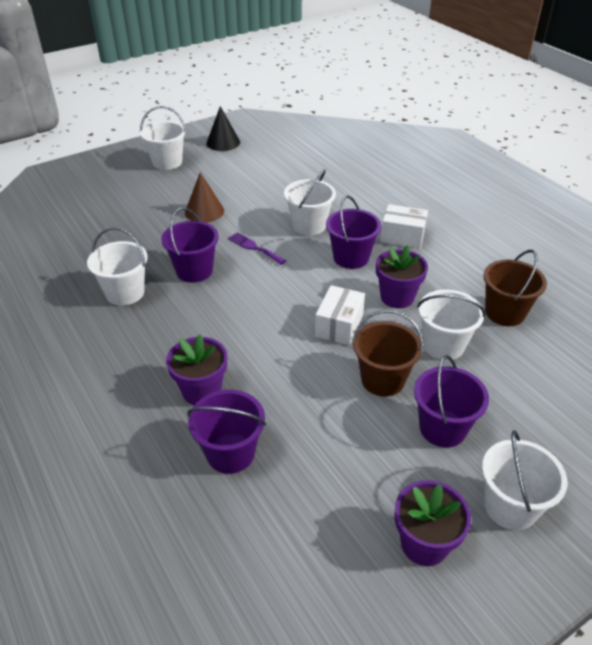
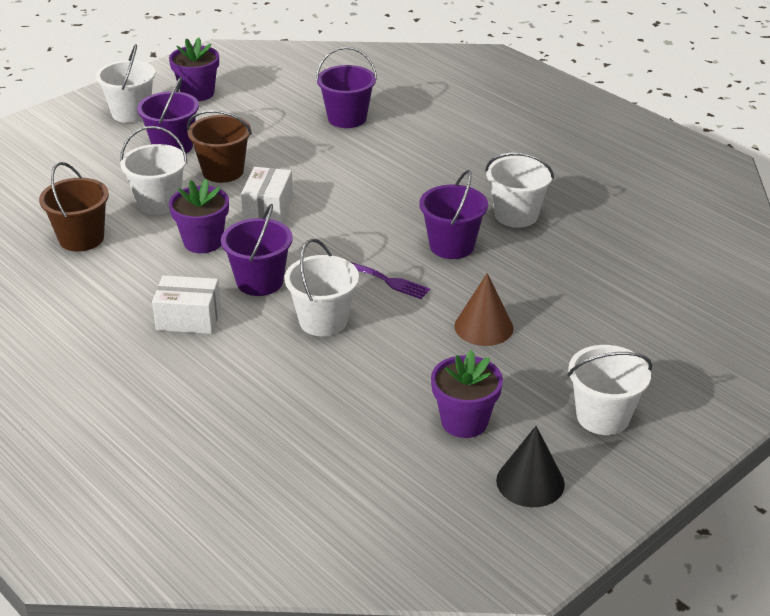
camera: 170 degrees right, 5 degrees down
purple flower pot [166,334,227,405] -> purple flower pot moved to [431,350,503,438]

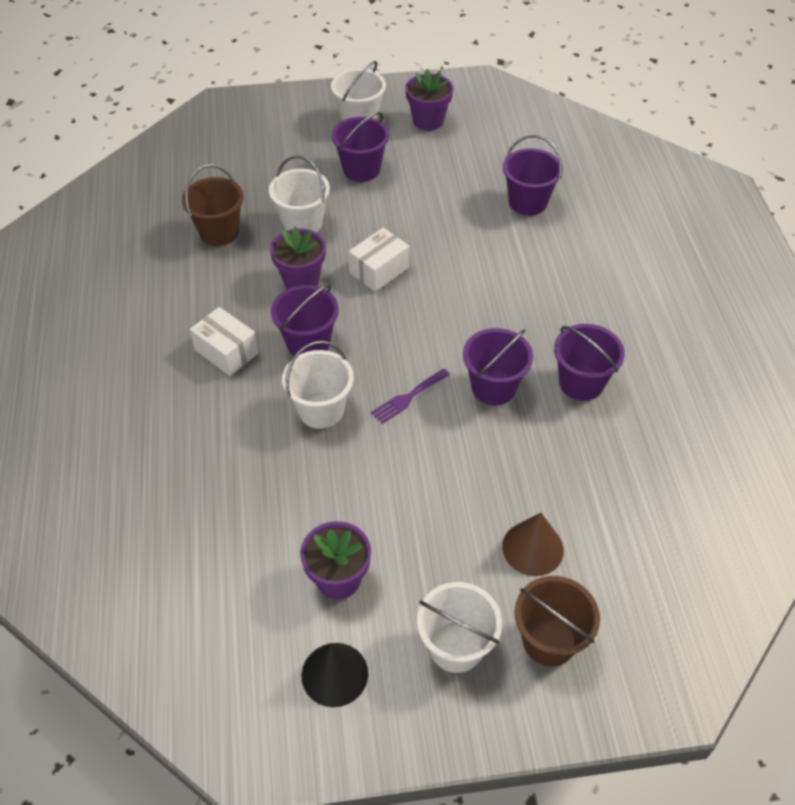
camera: 35 degrees right, 15 degrees up
brown bucket [187,110,252,183] -> brown bucket moved to [515,576,600,666]
purple fork [351,262,430,299] -> purple fork turned 75 degrees clockwise [371,369,450,424]
brown cone [454,273,514,346] -> brown cone moved to [502,513,564,576]
white bucket [485,153,554,228] -> purple bucket [554,324,625,401]

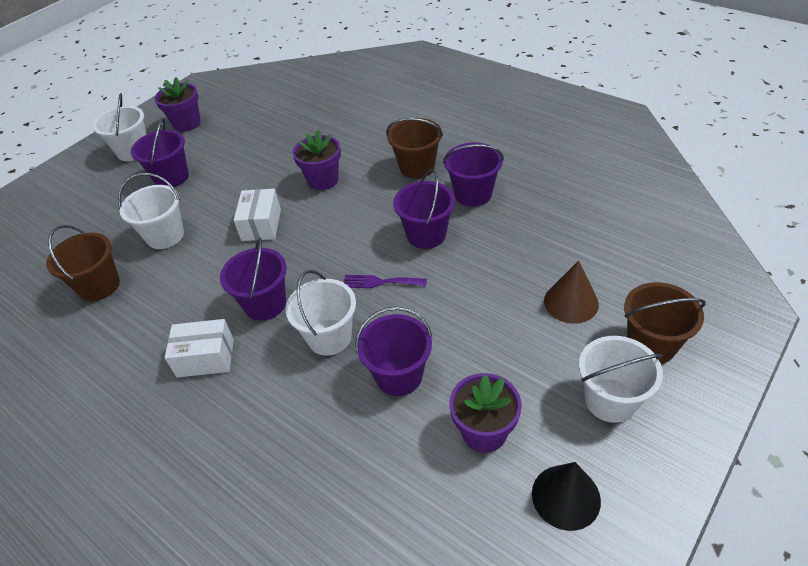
camera: 40 degrees left, 5 degrees down
purple flower pot [270,227,326,289] -> purple flower pot moved to [292,130,341,190]
purple fork [371,369,450,424] -> purple fork turned 90 degrees clockwise [344,275,427,288]
purple bucket [503,135,563,215] -> purple bucket moved to [355,307,432,396]
none -> brown bucket [386,118,443,179]

